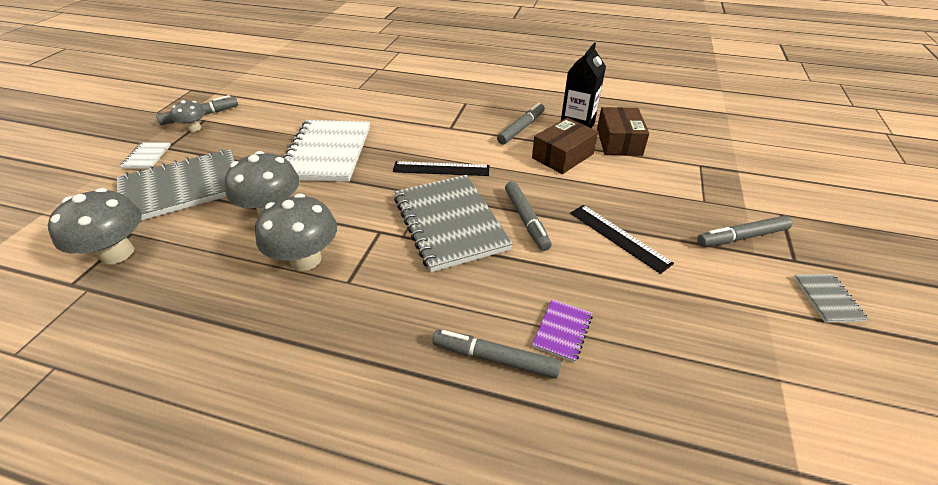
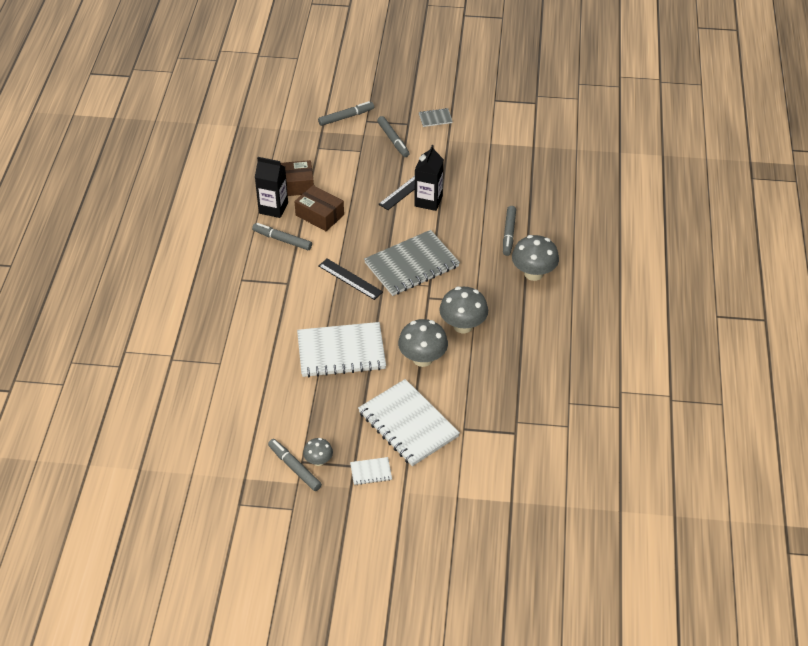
camera: 100 degrees left, 5 degrees up
grey mushroom [48,188,142,264] -> grey mushroom moved to [512,235,559,281]
grey notebook [117,149,234,220] -> white notebook [358,379,460,466]
black ruler [393,161,490,176] -> black ruler turned 45 degrees counterclockwise [318,258,383,300]
grey marker [505,181,552,251] -> grey marker moved to [318,101,374,126]
purple notebook [532,299,593,363] -> none
none -> black carton [414,145,444,211]

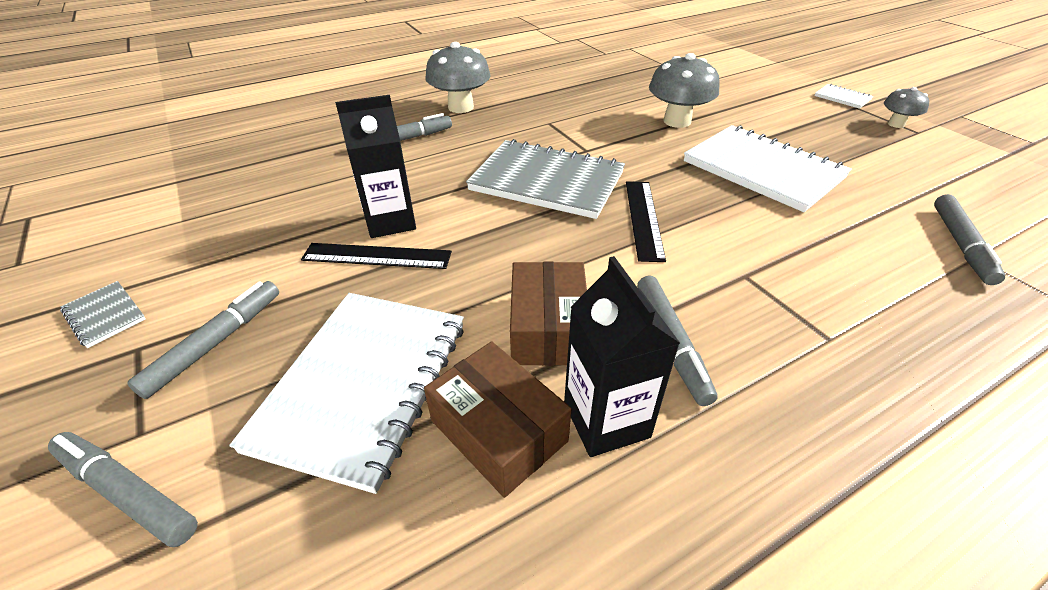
camera: 125 degrees left, 5 degrees down
grey marker [268,439,322,491] -> grey marker moved to [934,194,1005,285]
white notebook [358,379,460,466] -> white notebook moved to [229,293,464,494]
grey mushroom [440,287,488,333] -> none

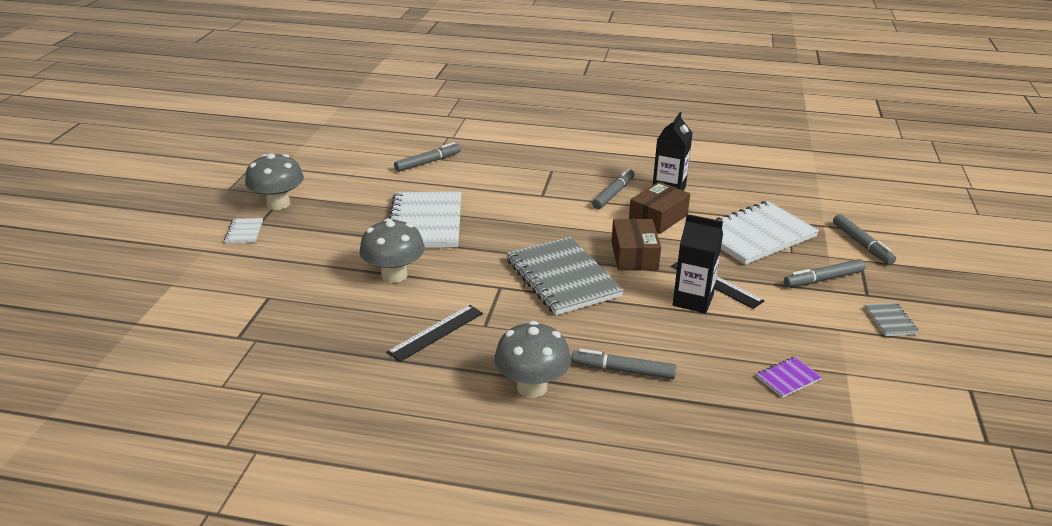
camera: 140 degrees left, 10 degrees down
brown box [424,341,572,498] -> brown box moved to [611,219,661,271]
black ruler [626,181,666,262] -> black ruler moved to [387,305,483,362]
grey mushroom [884,87,929,128] -> grey mushroom [245,153,304,210], size x1.78
none -> purple notebook [756,357,822,398]

